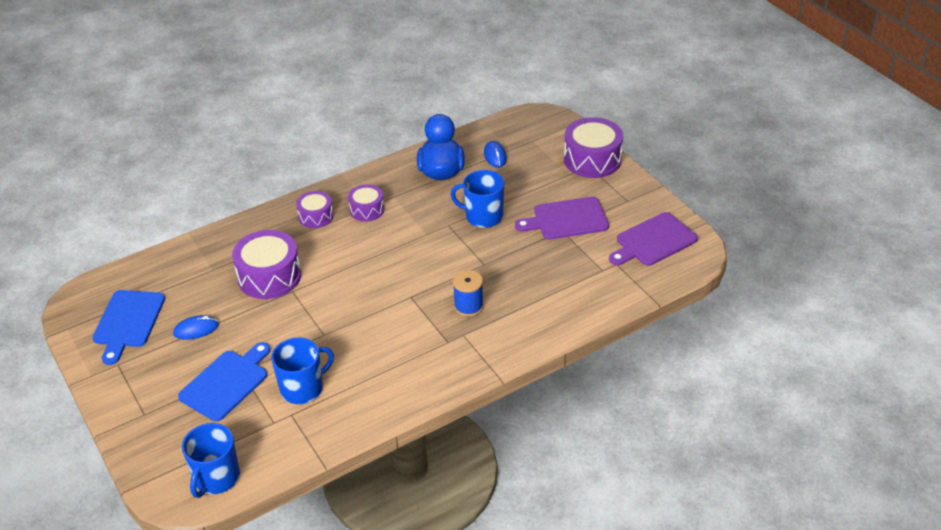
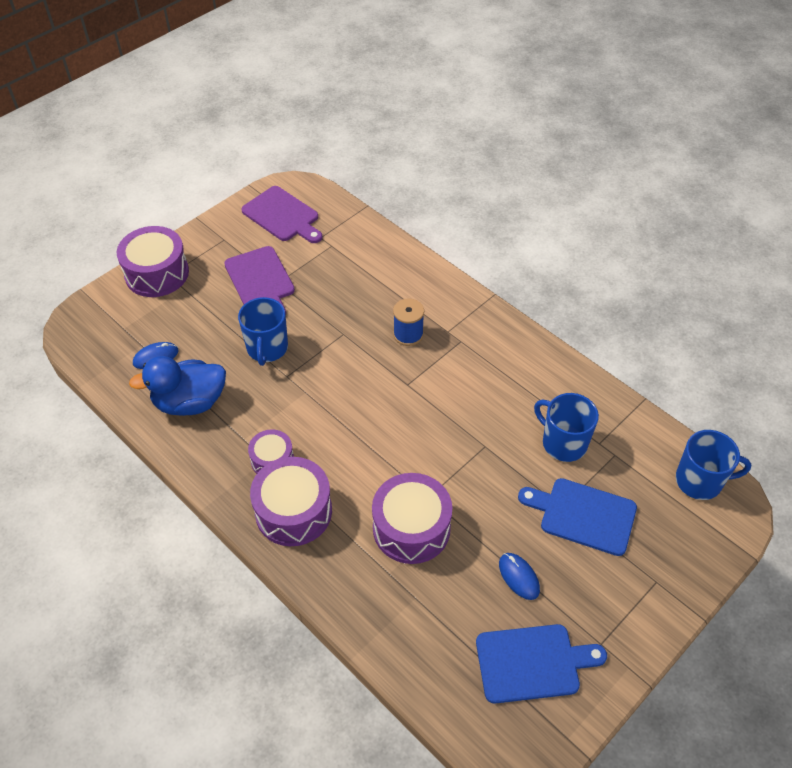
camera: 105 degrees left, 10 degrees up
purple drum [296,191,333,228] -> purple drum [250,457,332,546], size x1.72

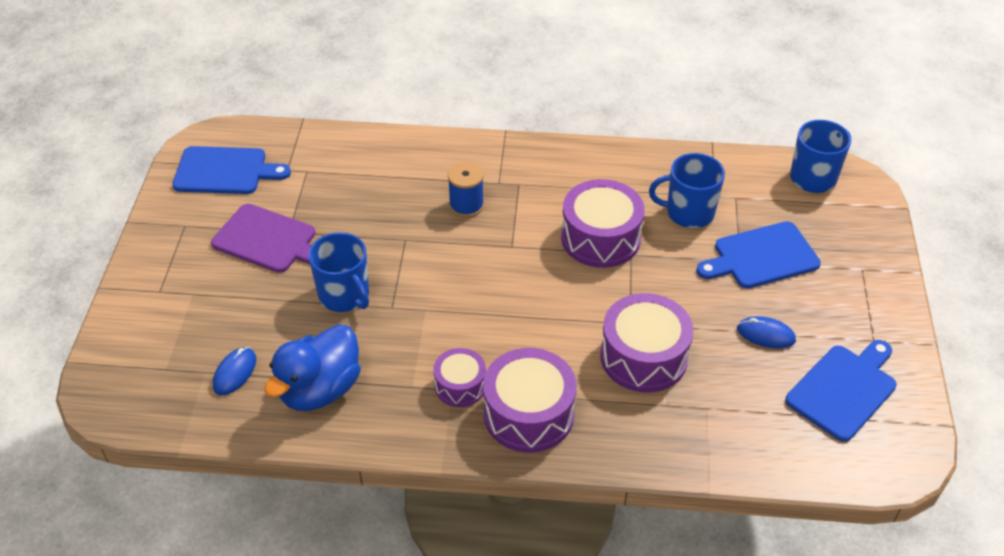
camera: 40 degrees left, 5 degrees down
purple drum [117,226,189,297] -> purple drum moved to [561,179,645,268]
purple cutting board [241,186,323,243] -> blue cutting board [172,146,291,194]

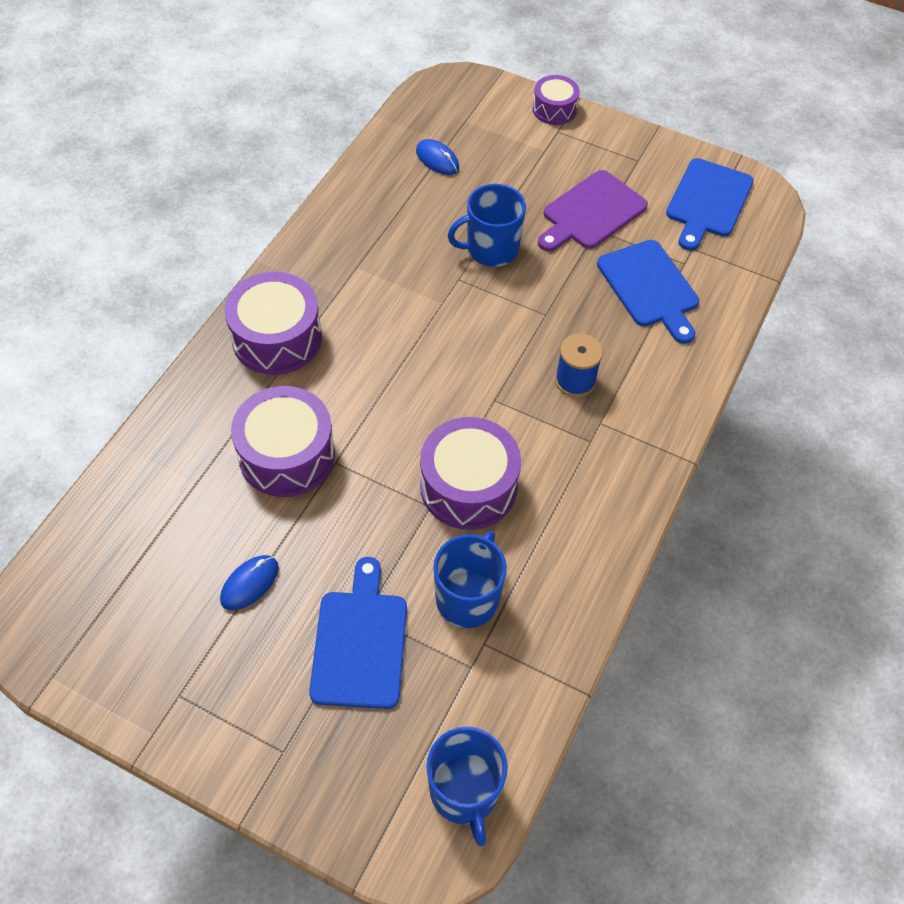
camera: 110 degrees right, 10 degrees up
blue duck [264,324,361,411] -> none
purple drum [434,348,486,407] -> purple drum moved to [532,75,580,125]
blue cutting board [785,340,897,442] -> blue cutting board moved to [597,240,699,344]

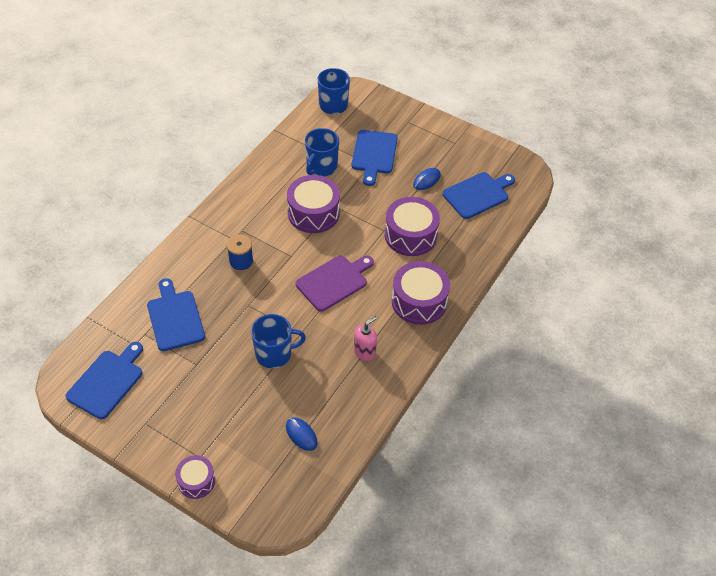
camera: 175 degrees left, 5 degrees down
purple cutting board [538,170,648,252] -> purple cutting board moved to [296,256,374,312]
none -> pink soap dispenser [354,316,377,361]
none -> blue cutting board [442,172,515,219]

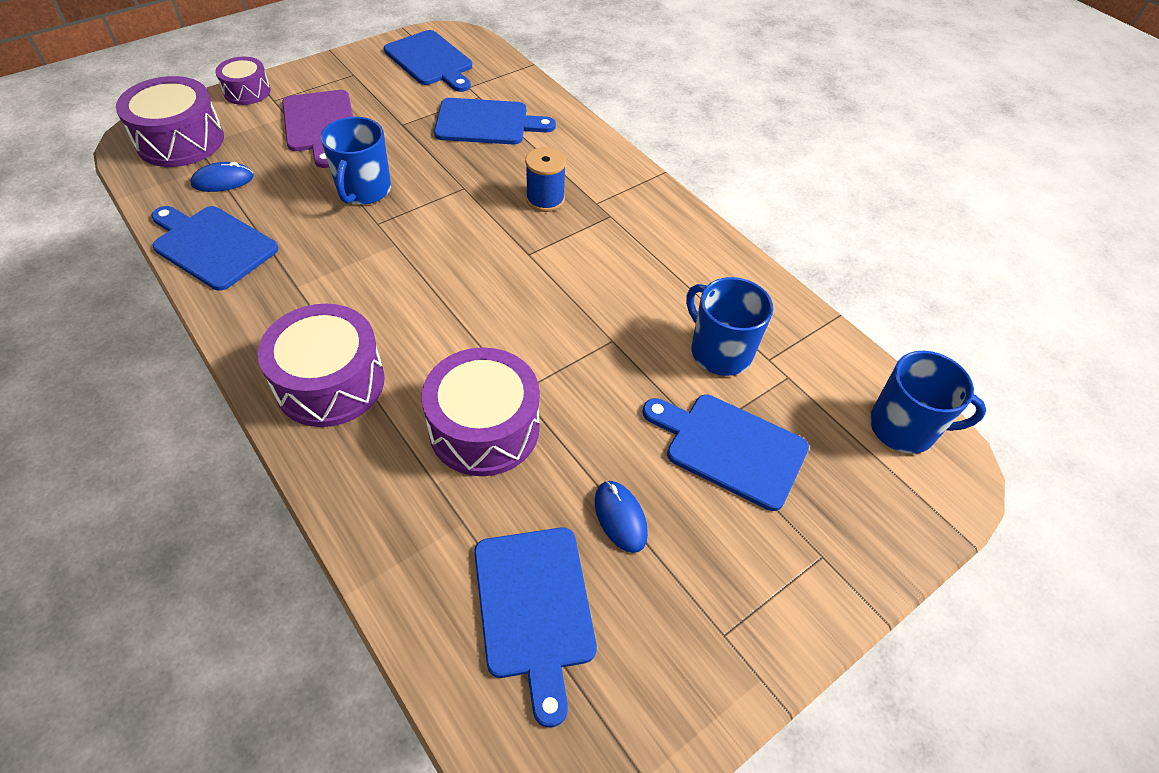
camera: 110 degrees right, 0 degrees up
purple drum [287,175,340,233] -> purple drum moved to [116,76,224,167]
purple cutting board [296,256,374,312] -> purple cutting board moved to [282,90,353,168]
pink soap dispenser [354,316,377,361] -> none
none -> blue cutting board [152,206,278,291]

